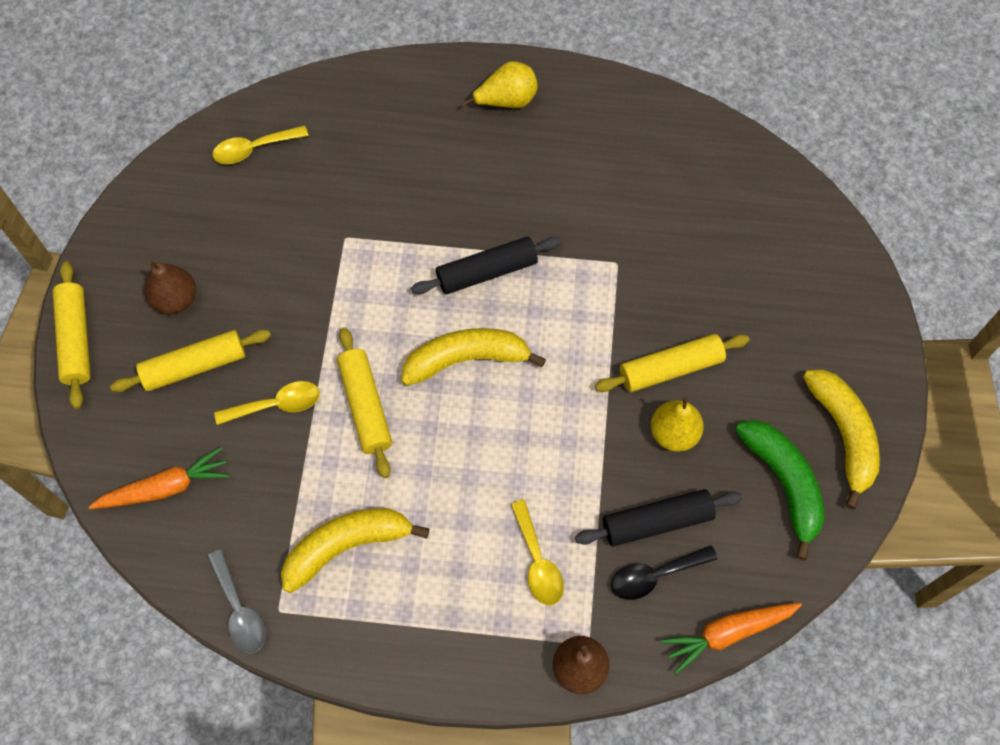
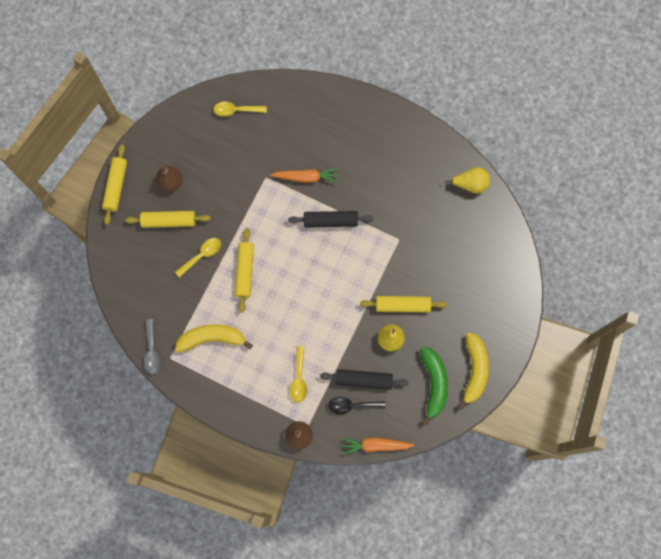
camera: 20 degrees right, 10 degrees up
orange carrot [89,447,230,509] -> orange carrot moved to [270,167,339,183]
yellow spoon [214,381,320,425] -> yellow spoon turned 45 degrees counterclockwise [175,238,221,278]
yellow banana [401,328,546,386] -> none
yellow pear [461,61,538,108] -> yellow pear moved to [445,167,490,193]

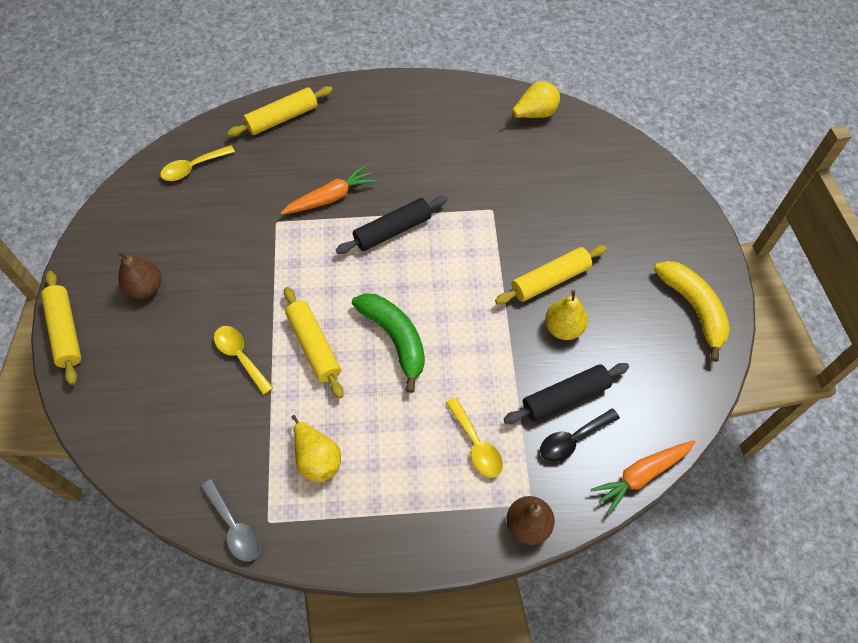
camera: 30 degrees left, 15 degrees down
yellow rolling pin [125,211,211,228] -> yellow rolling pin moved to [227,86,333,137]
yellow spoon [175,238,221,278] -> yellow spoon turned 60 degrees counterclockwise [214,326,273,395]
yellow banana [175,324,253,353] -> yellow pear [291,415,341,482]
green banana [420,347,448,426] -> green banana moved to [352,293,425,393]

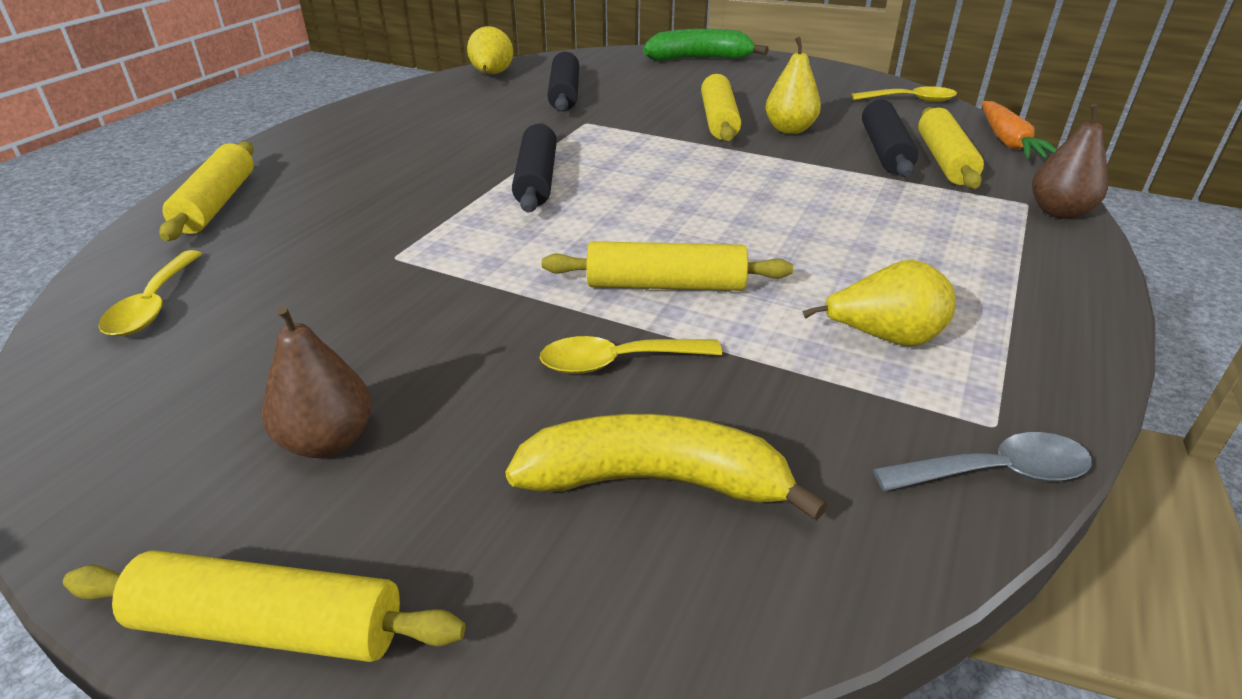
camera: 60 degrees left, 25 degrees down
orange carrot [281,165,376,215] -> none
green banana [352,293,425,393] -> green banana moved to [643,29,769,61]
yellow spoon [446,397,503,478] -> yellow spoon moved to [851,86,957,102]
black spoon [540,408,620,462] -> yellow rolling pin [918,107,984,189]
yellow banana [654,261,730,362] -> yellow banana moved to [505,414,828,521]
none -> black rolling pin [548,52,579,111]

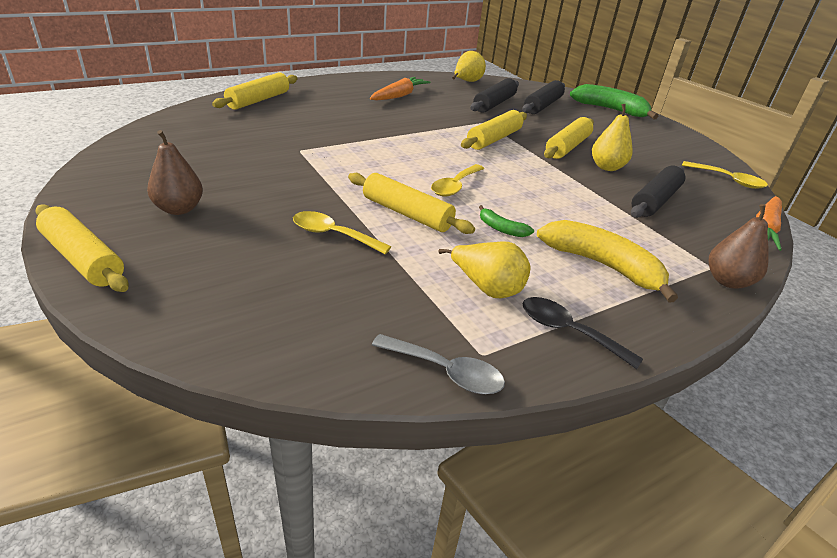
camera: 30 degrees right, 0 degrees up
yellow spoon [98,250,202,336] -> yellow spoon moved to [431,164,484,197]
yellow banana [505,414,828,521] -> yellow banana moved to [537,220,678,303]
black rolling pin [512,123,557,212] -> black rolling pin moved to [522,80,565,114]
yellow rolling pin [918,107,984,189] -> yellow rolling pin moved to [461,110,527,150]
none -> orange carrot [370,77,430,101]
none -> green banana [479,205,534,237]
none -> black spoon [523,297,643,369]

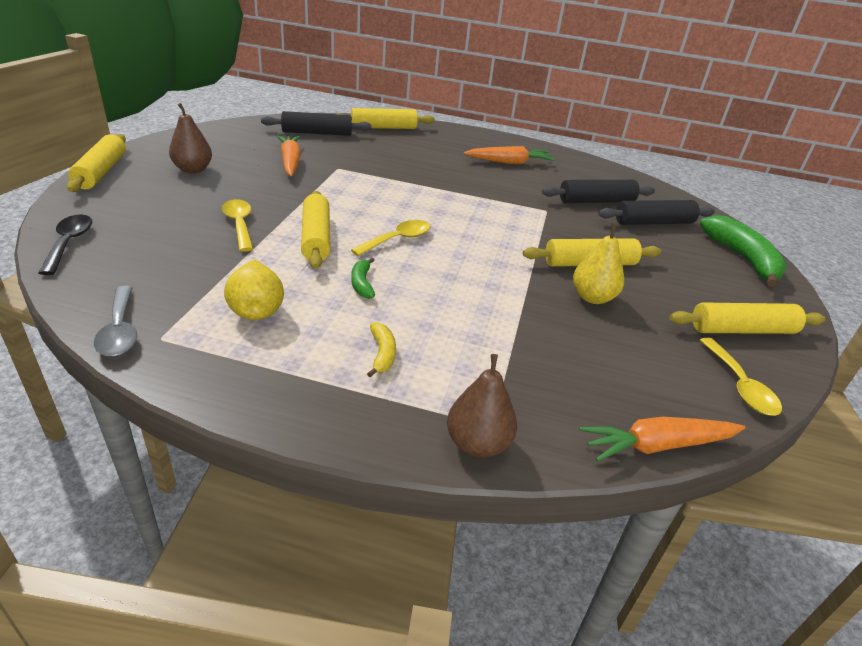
camera: 45 degrees right, 0 degrees up
yellow spoon [431,164,484,197] -> yellow spoon turned 150 degrees clockwise [351,220,431,256]
yellow pear [452,51,486,82] -> none
yellow rolling pin [461,110,527,150] -> yellow rolling pin moved to [669,303,825,334]
black spoon [523,297,643,369] -> black spoon moved to [39,214,92,275]
yellow banana [537,220,678,303] -> yellow banana [367,322,396,377], size x0.48
black rolling pin [631,166,685,218] -> black rolling pin moved to [261,111,372,136]
none -> orange carrot [277,136,301,177]

